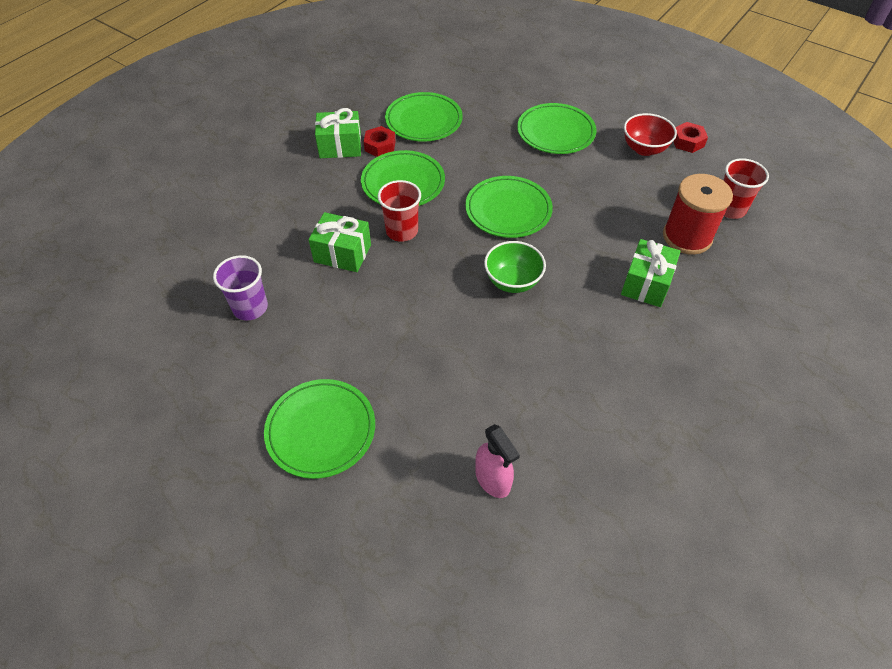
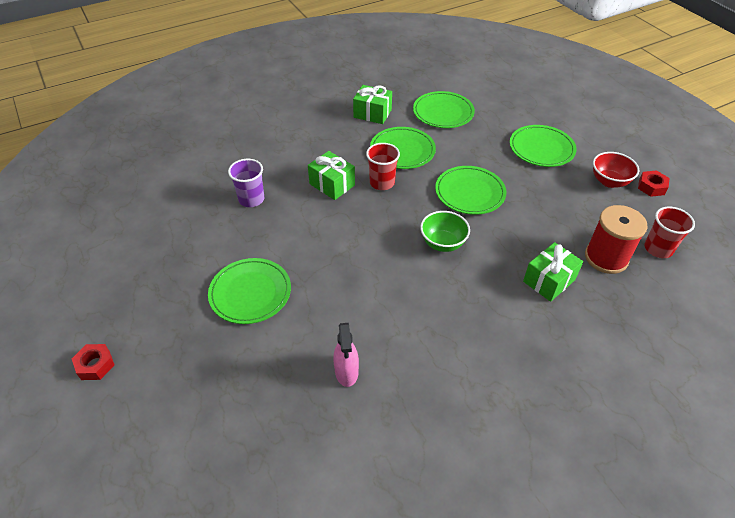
camera: 25 degrees right, 5 degrees down
red nut [364,126,396,157] -> red nut moved to [72,344,115,380]

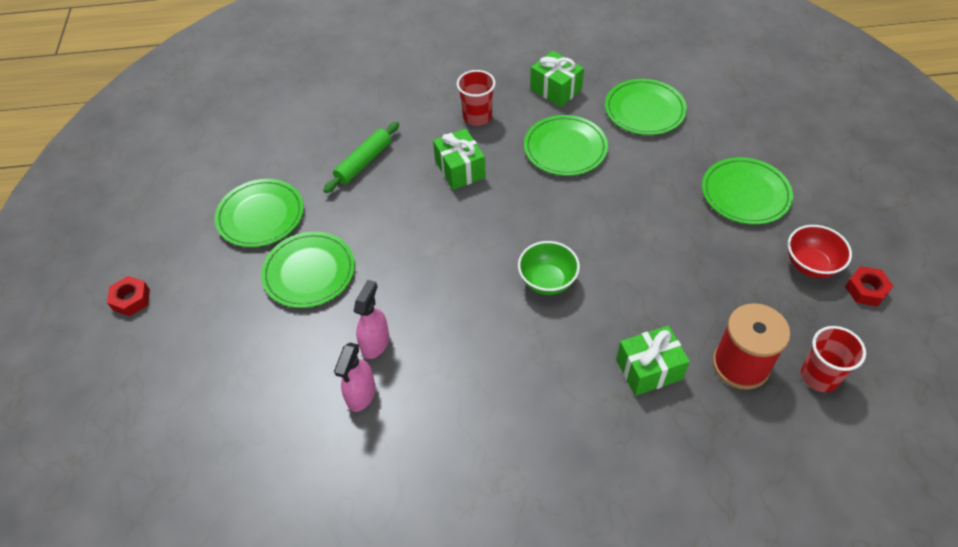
camera: 25 degrees right, 5 degrees up
purple cup [228,159,264,207] -> green rolling pin [323,122,399,193]
red cup [366,143,400,190] -> red cup moved to [457,70,496,126]
green plate [435,166,507,215] -> green plate moved to [215,179,304,247]
none -> pink spray bottle [354,280,389,359]

